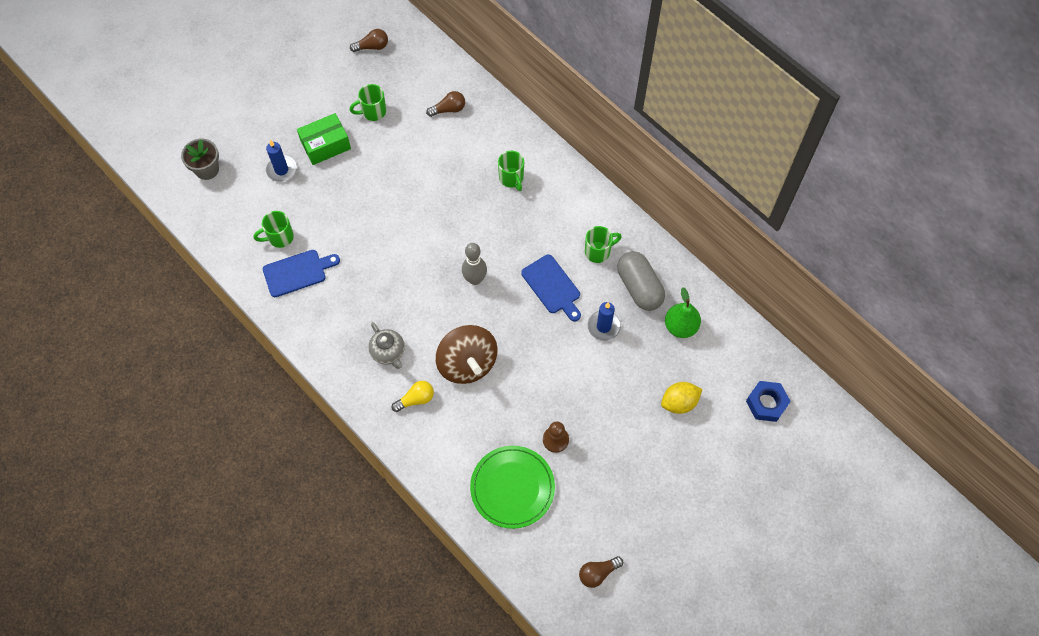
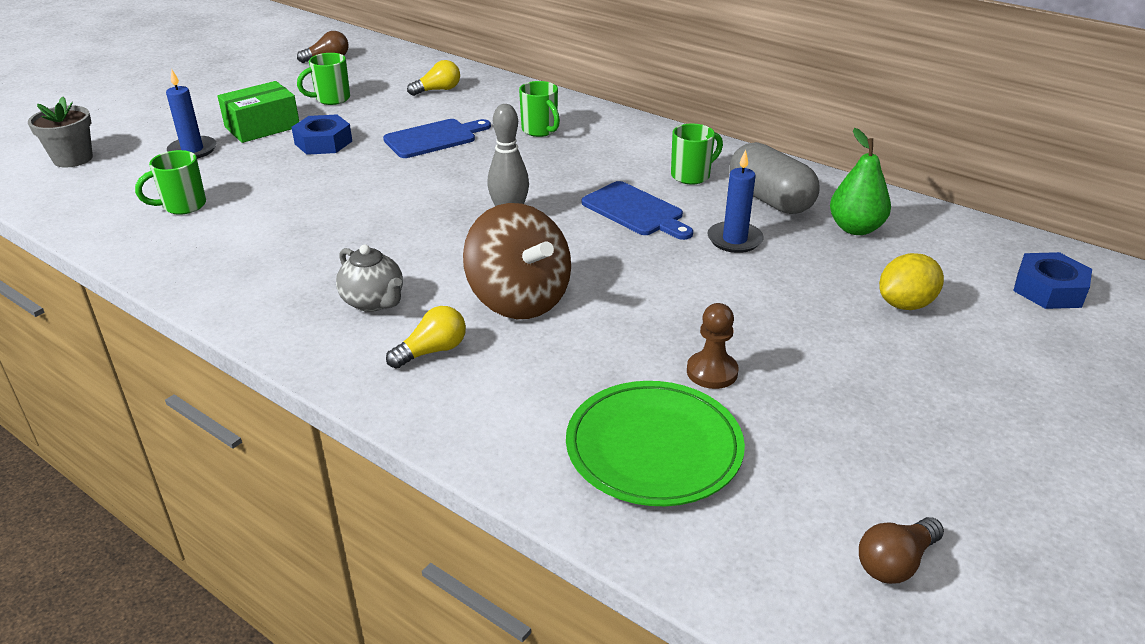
camera: 10 degrees left, 30 degrees down
blue cutting board [263,250,340,297] -> blue cutting board moved to [383,119,491,158]
brown light bulb [426,91,465,117] -> yellow light bulb [407,60,460,96]
none -> blue nut [291,114,352,155]

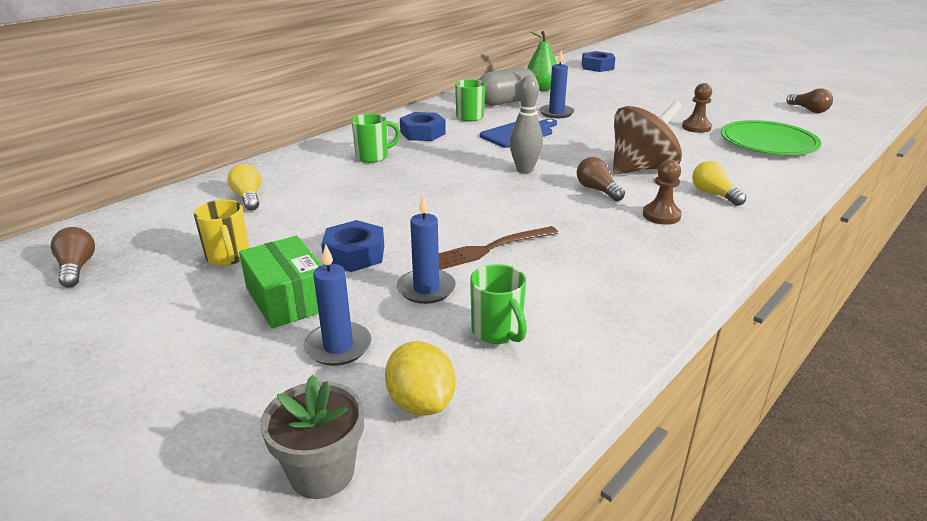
camera: 85 degrees left, 5 degrees down
green mug [297,53,350,105] -> yellow mug [194,199,249,266]
grey teapot [336,244,403,312] -> brown pawn [643,160,682,225]
blue cutting board [383,119,491,158] -> none
yellow lemon [879,253,944,310] -> yellow lemon moved to [385,341,456,415]
none -> blue candle [397,195,456,304]
none -> blue nut [400,112,446,141]
none -> brown fork [439,226,558,270]
none -> brown light bulb [577,157,625,201]

